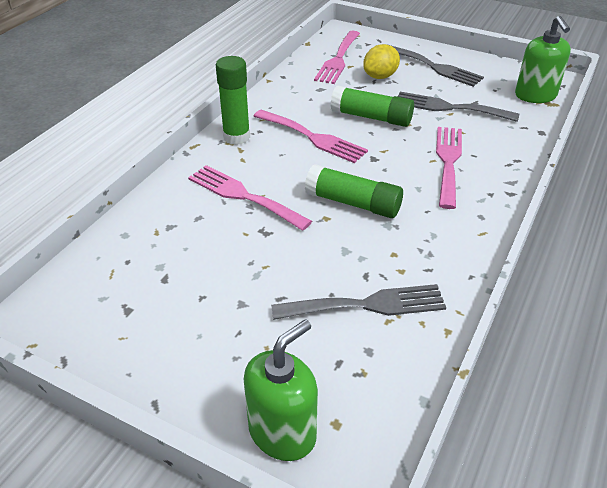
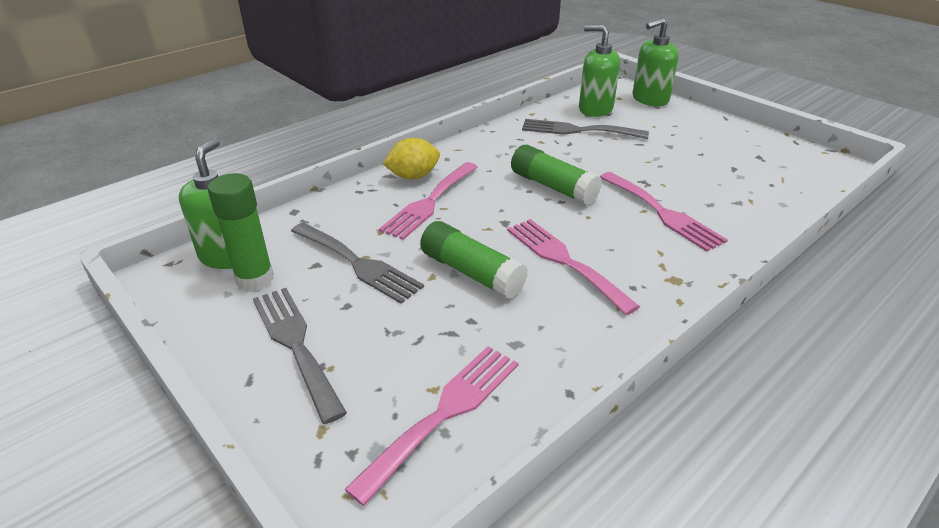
camera: 160 degrees left, 5 degrees down
green glue stick [216,56,250,145] -> green glue stick moved to [208,173,274,291]
yellow lemon [363,44,400,79] -> yellow lemon moved to [383,138,440,179]
none -> green soap dispenser [579,25,620,117]

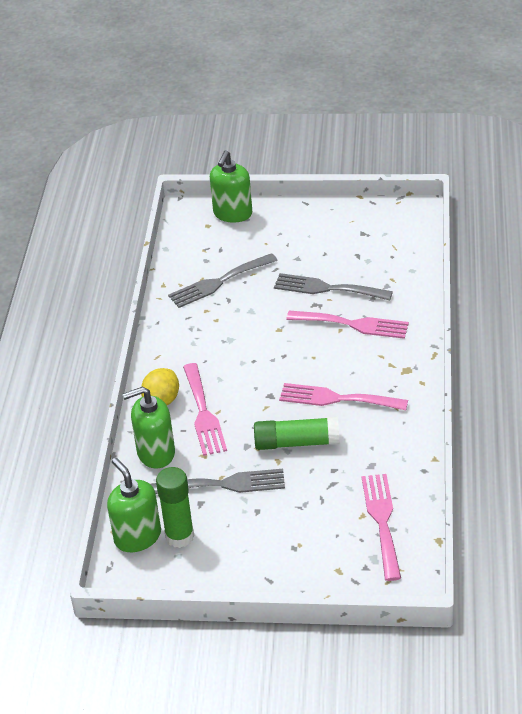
camera: 40 degrees left, 5 degrees up
grey fork [253,288,347,424] -> grey fork moved to [274,273,393,300]
green glue stick [511,145,602,205] -> none
green soap dispenser [579,25,620,117] -> green soap dispenser moved to [123,386,175,469]

